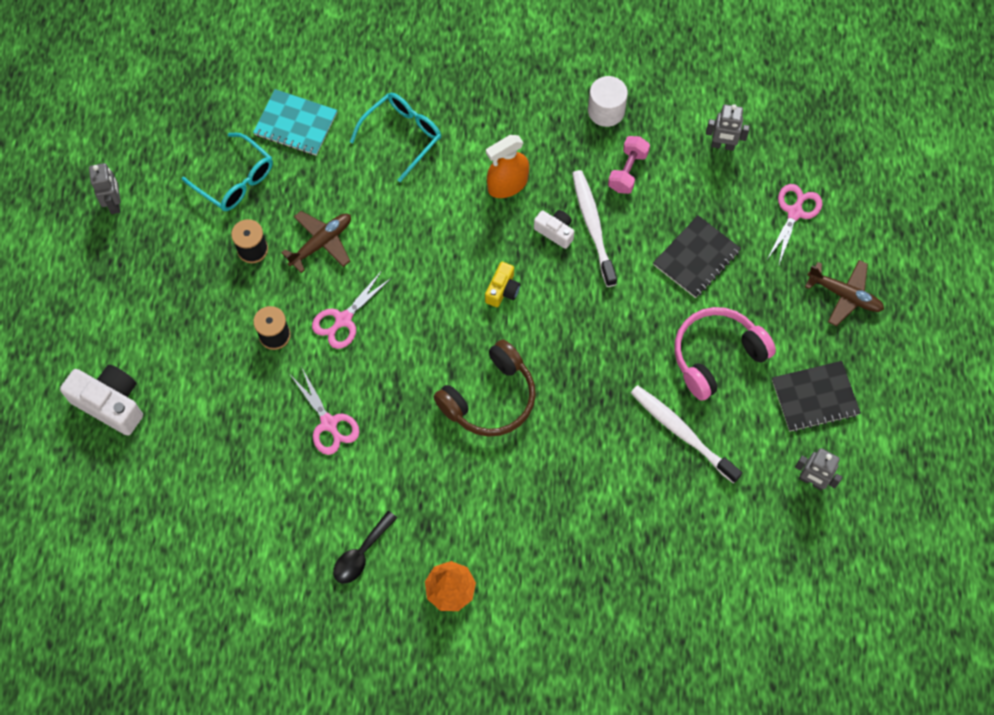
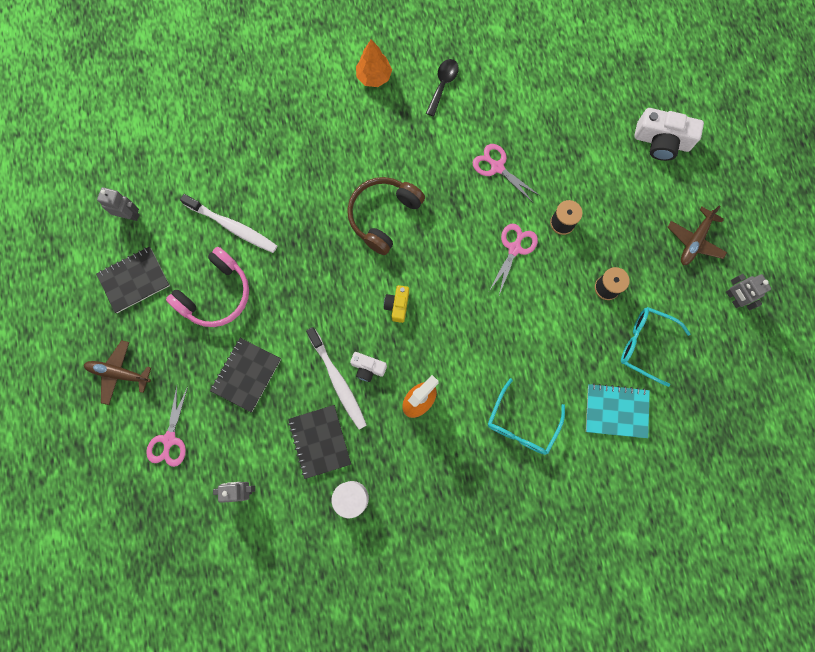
camera: 165 degrees right, 10 degrees up
brown plane [281,211,351,273] -> brown plane moved to [667,205,727,265]
pink dumbbell [608,136,650,194] -> black notebook [288,405,351,479]

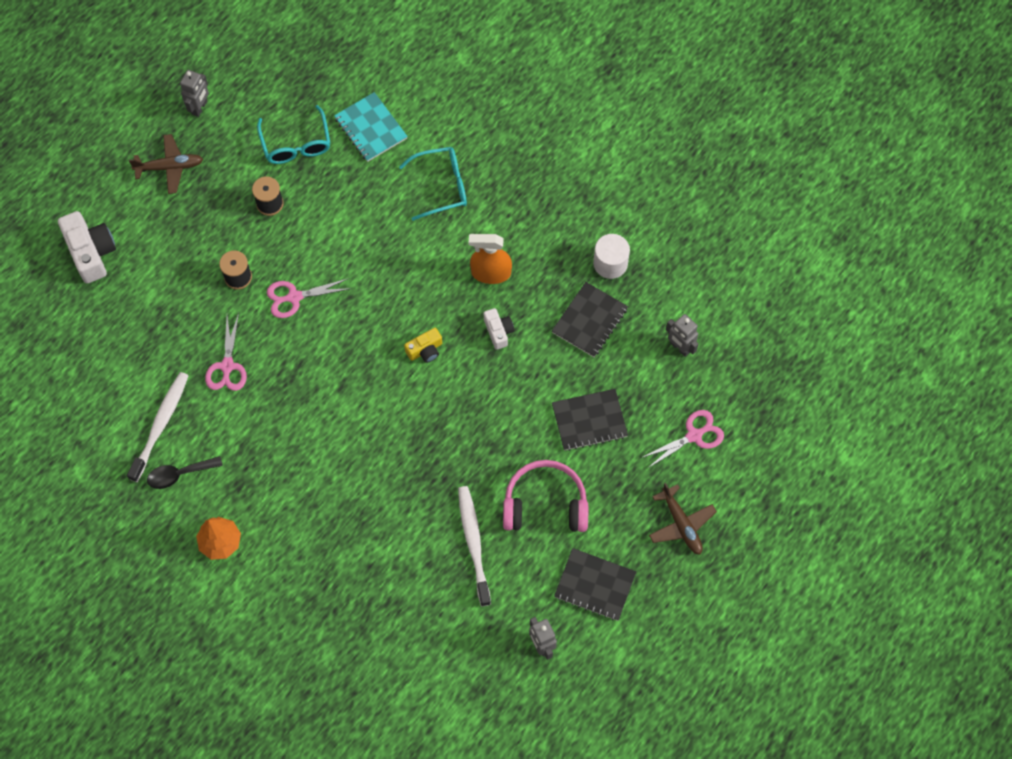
camera: 130 degrees left, 10 degrees down
white toothbrush [306,327,367,429] -> white toothbrush moved to [127,372,189,482]
brown headphones [347,177,425,255] -> none

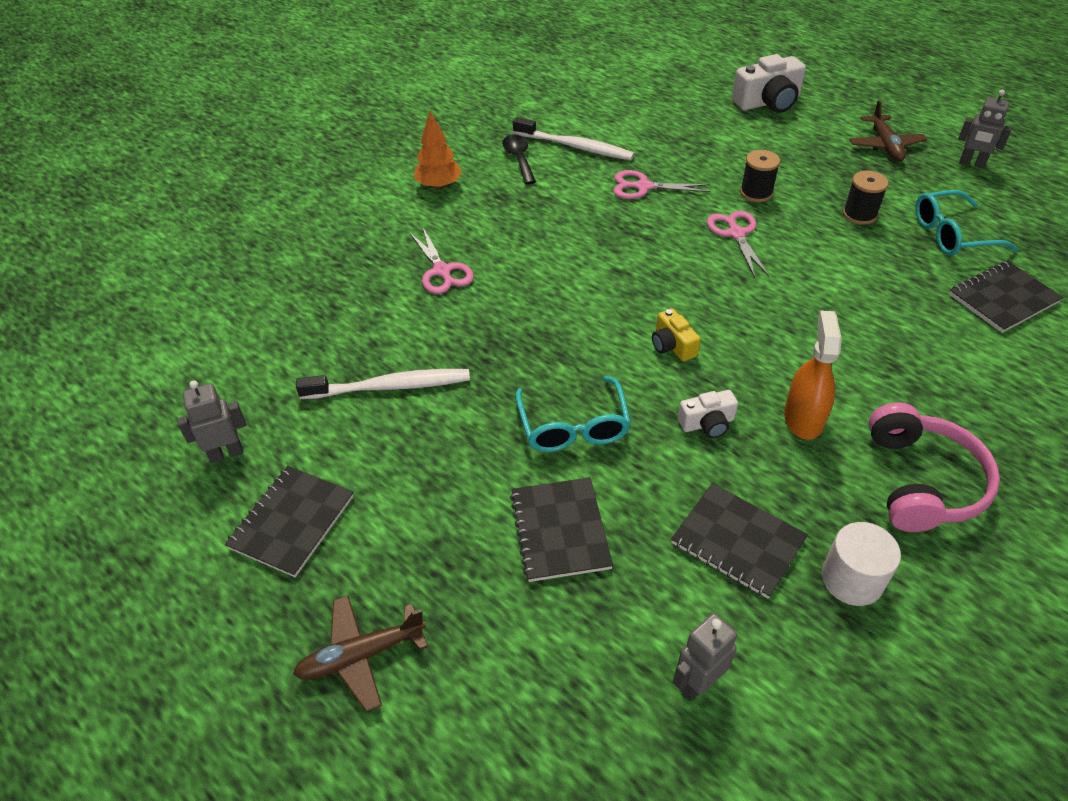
camera: 95 degrees right, 20 degrees down
turquoise notebook [334,92,408,162] -> black notebook [949,261,1063,333]
turquoise glasses [399,147,467,221] -> turquoise glasses moved to [515,376,631,452]
pink headphones [503,460,588,532] -> pink headphones moved to [869,402,1000,532]
pink scissors [641,410,724,468] -> pink scissors moved to [409,228,474,294]

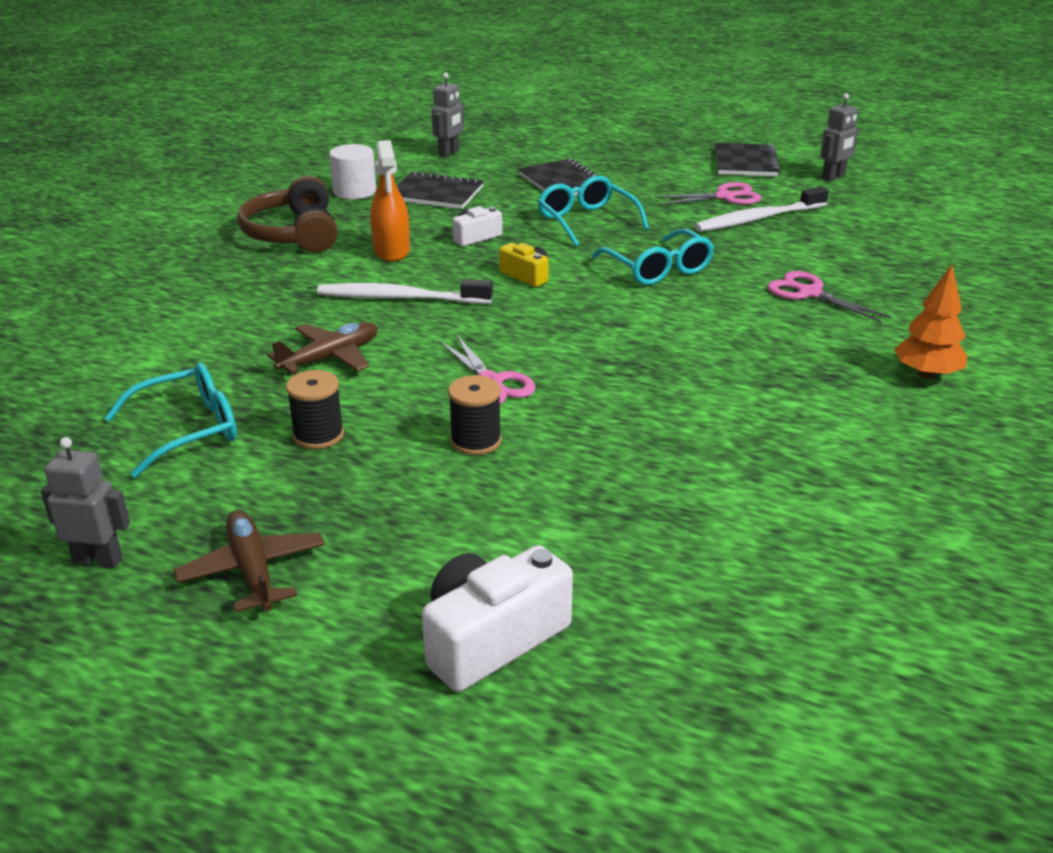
camera: 160 degrees right, 15 degrees down
brown plane [293,595,428,712] -> brown plane moved to [268,322,377,374]
black spoon [502,135,536,185] -> none
white toothbrush [513,117,634,160] -> white toothbrush moved to [317,279,493,304]
pink scissors [613,170,711,199] -> pink scissors moved to [654,182,761,205]
pink headphones [869,402,1000,532] -> brown headphones [237,176,337,252]
black notebook [949,261,1063,333] -> none
none -> turquoise glasses [592,229,714,285]

